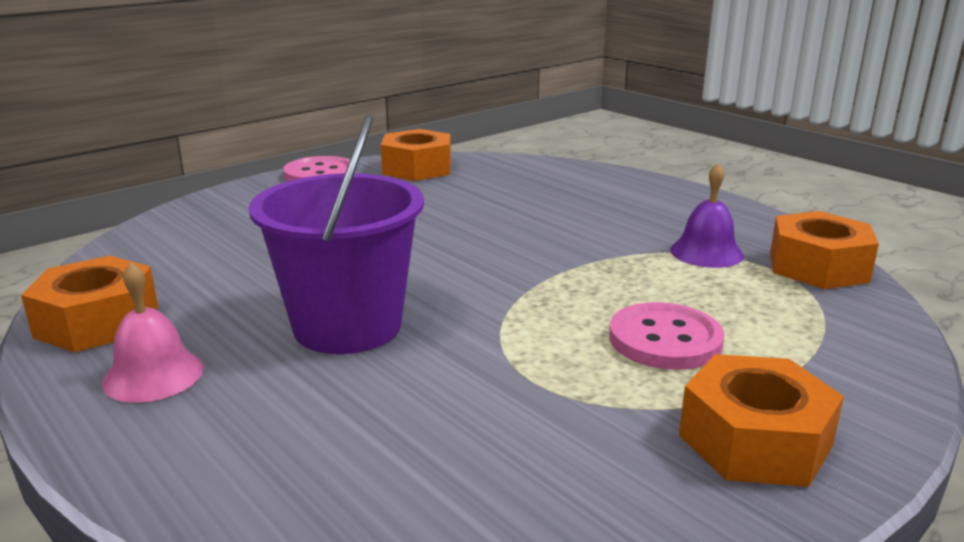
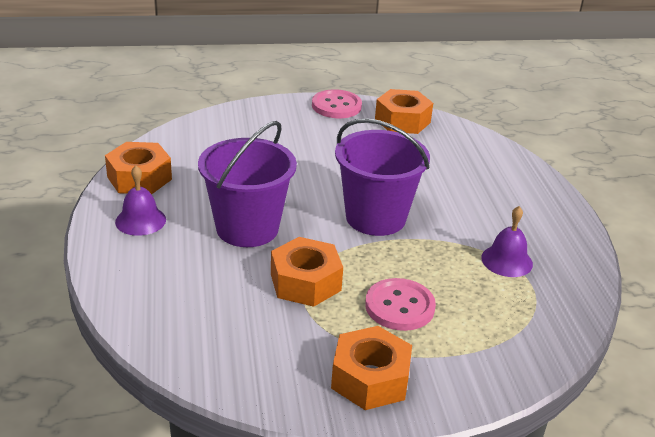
camera: 30 degrees right, 10 degrees up
pink bell [102,262,204,403] -> purple bell [115,166,166,236]
orange nut [770,211,879,289] -> orange nut moved to [271,237,343,307]
none -> purple bucket [335,118,430,236]

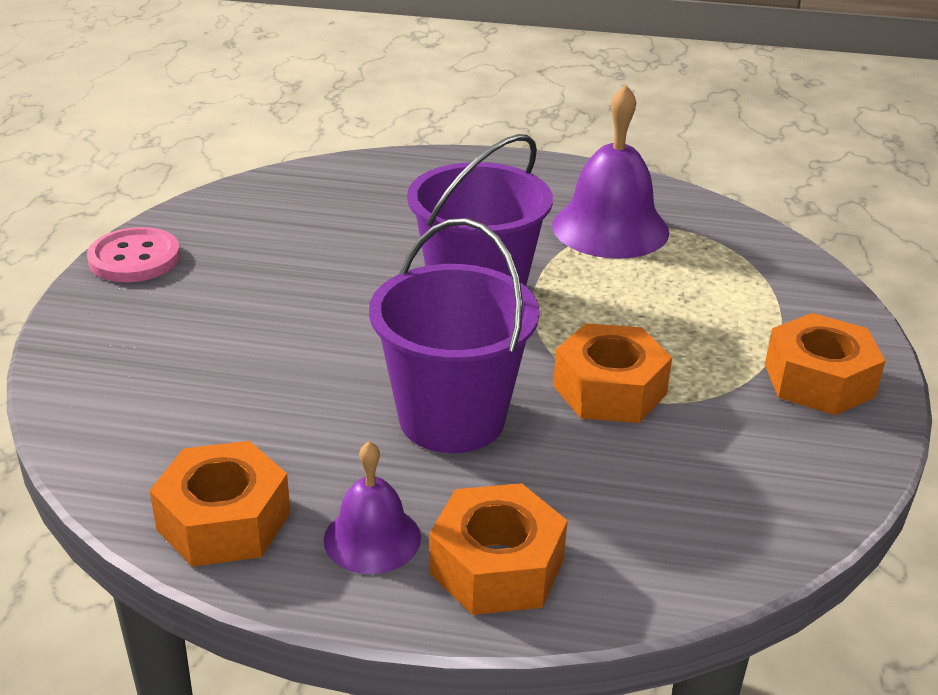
camera: 70 degrees left, 0 degrees up
pink button [365,278,436,331] -> none
orange nut [375,89,433,134] -> orange nut moved to [429,483,568,615]
purple bell [481,206,533,277] -> purple bell [552,84,669,259], size x1.75

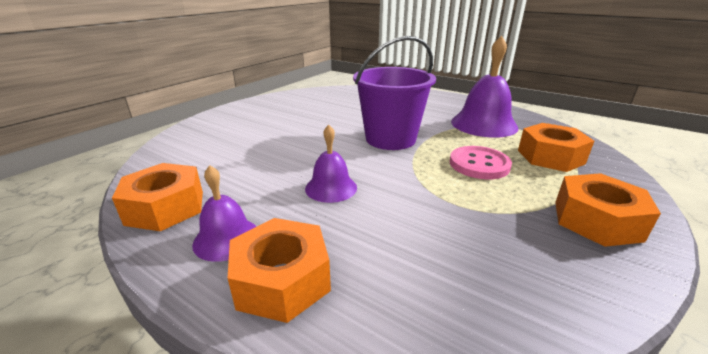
camera: 25 degrees right, 5 degrees down
pink button [87,227,180,282] -> pink button moved to [450,146,512,179]
purple bucket [369,218,539,453] -> purple bell [305,125,357,203]
orange nut [553,323,672,423] -> orange nut moved to [518,123,594,172]

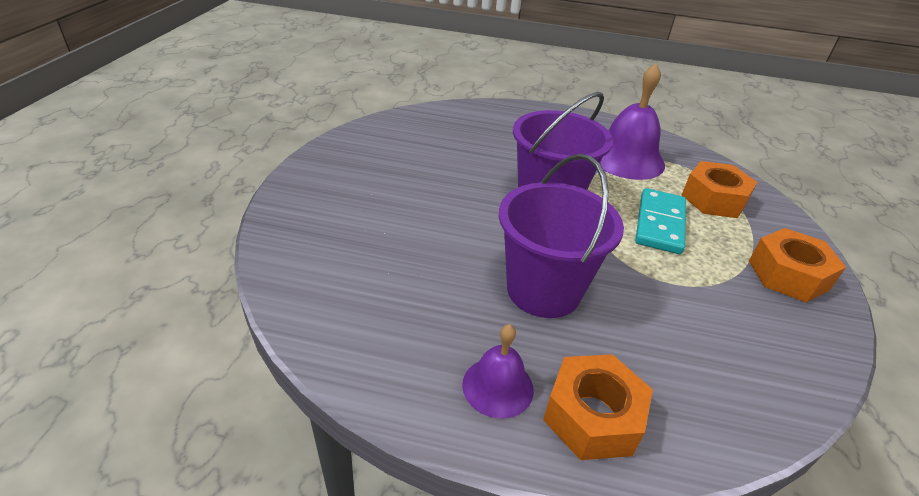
camera: 25 degrees left, 10 degrees up
orange nut [112,163,203,231] -> none
purple bell [305,125,357,203] -> purple bucket [499,154,624,318]
pink button [450,146,512,179] -> turquoise domino [635,188,686,254]

